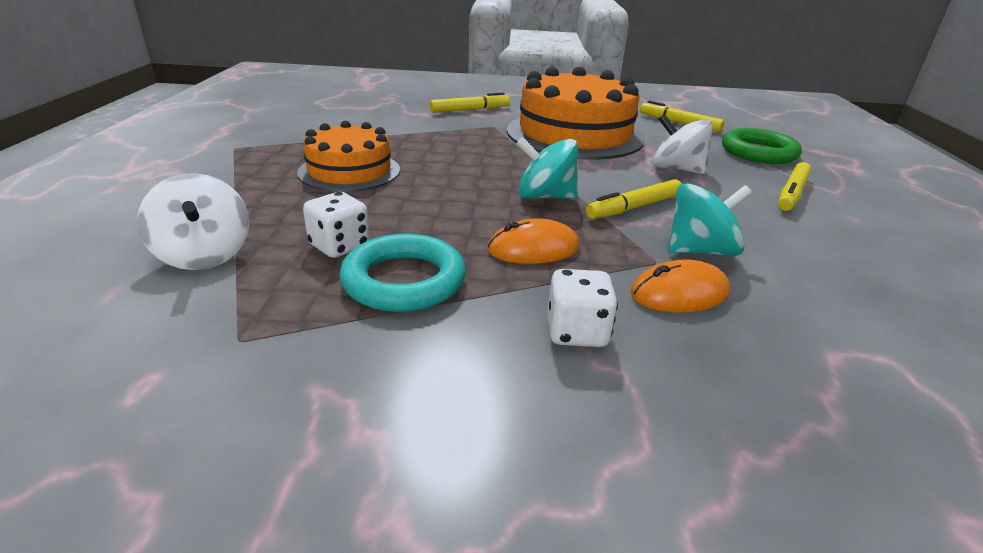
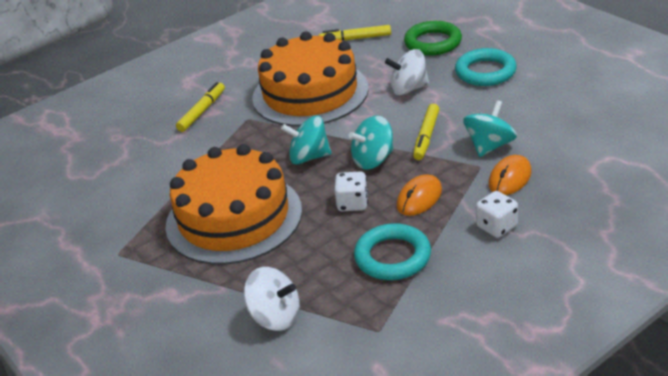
camera: 35 degrees left, 5 degrees up
orange cake [297,121,400,192] -> orange cake [165,144,302,265], size x1.68
white dice [303,192,370,258] -> white dice moved to [334,171,368,211]
yellow marker [778,162,811,211] -> turquoise ring [455,48,517,86]
none -> turquoise spinning top [281,116,332,165]

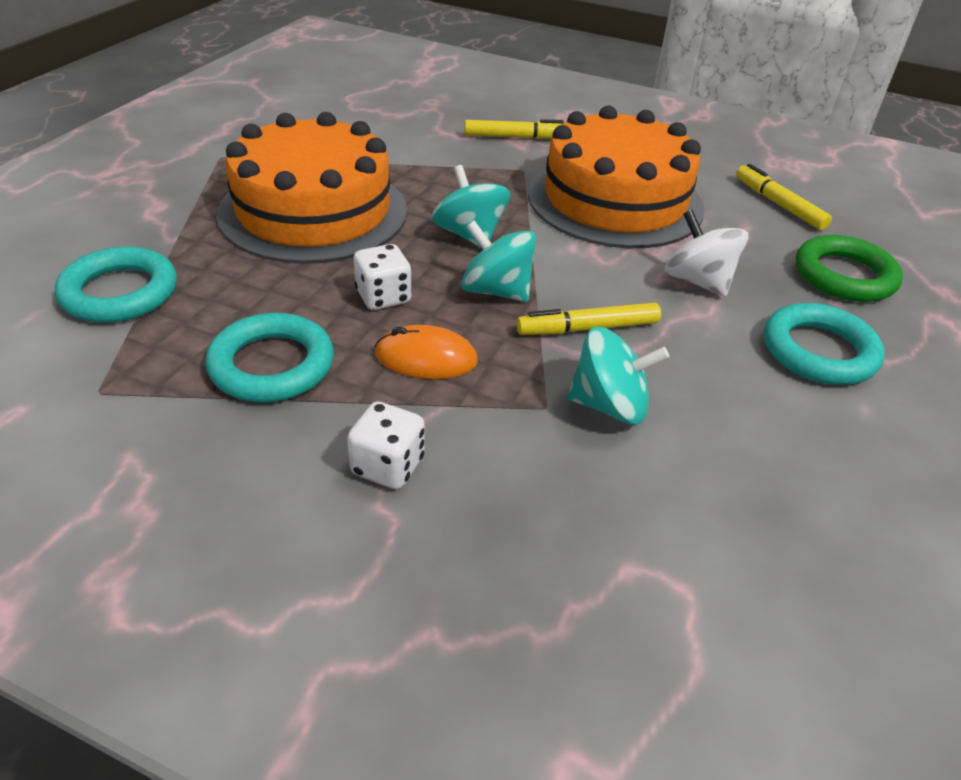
camera: 55 degrees right, 5 degrees up
white spinning top [244,267,300,331] -> turquoise ring [55,247,177,323]
orange mouse [488,155,532,195] -> none

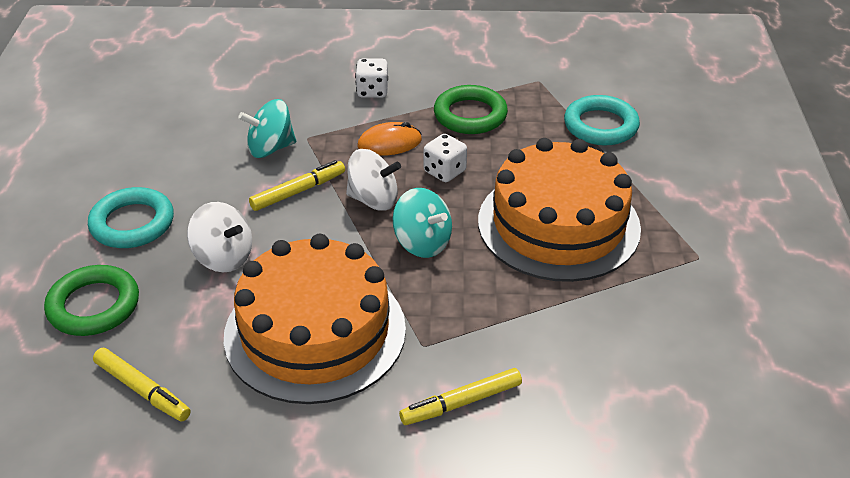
camera: 160 degrees right, 0 degrees up
turquoise ring [205,313,334,402] -> green ring [434,85,508,134]
turquoise spinning top [461,220,536,302] -> white spinning top [346,149,401,211]

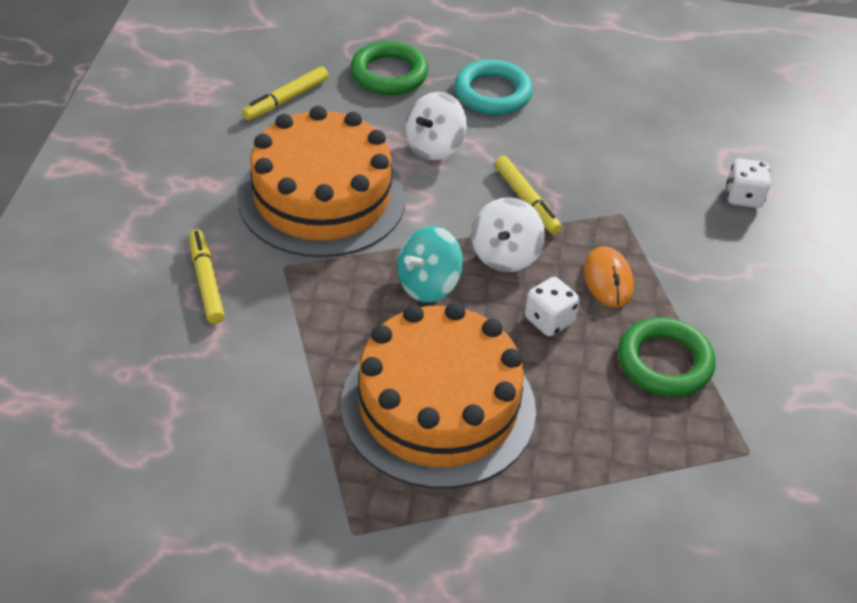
camera: 95 degrees right, 5 degrees up
turquoise spinning top [238,99,296,158] -> none
white dice [355,58,388,98] -> white dice moved to [727,159,771,208]
turquoise ring [564,95,640,145] -> none

